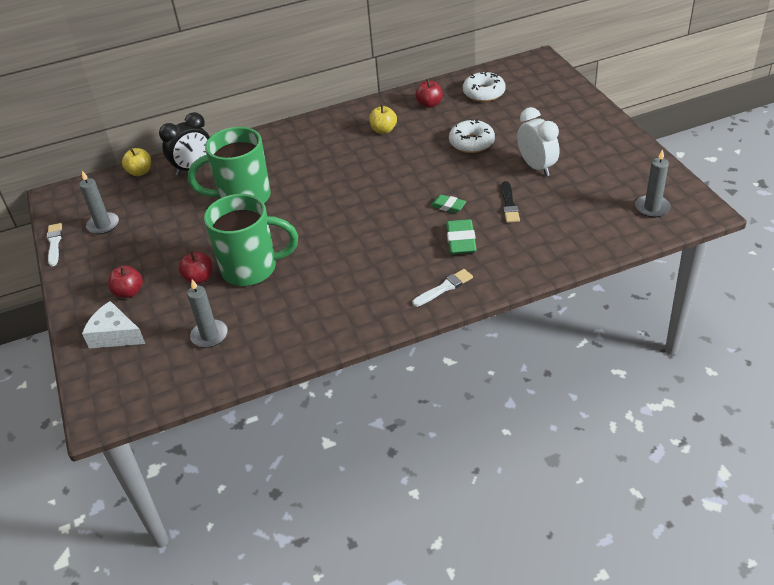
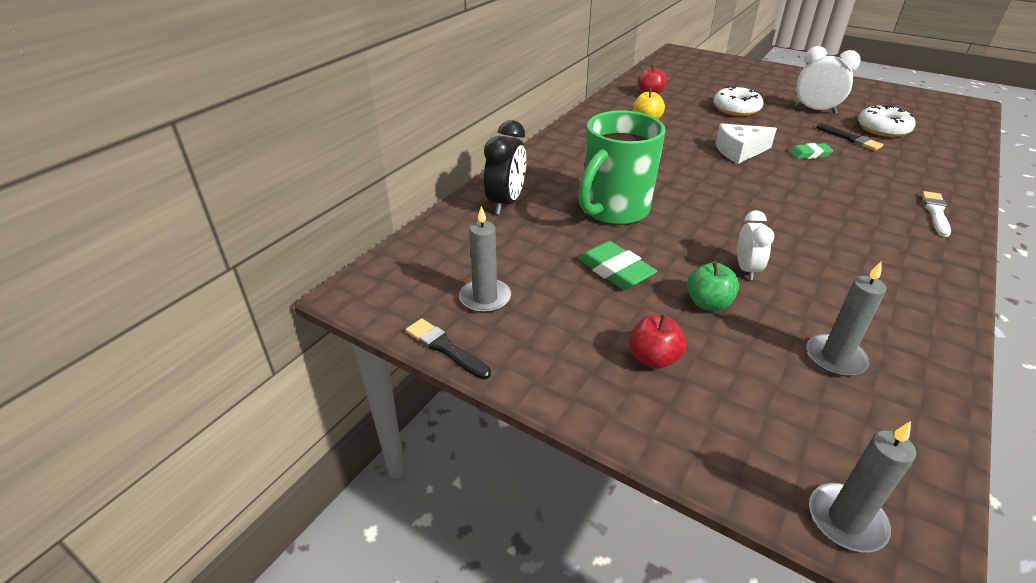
camera: 40 degrees left, 5 degrees down
white brush [47,223,62,266] -> black brush [406,318,491,379]
white cheese [82,301,145,349] -> white cheese moved to [715,123,777,164]
yellow apple [122,148,151,176] -> none
red apple [179,251,212,284] -> green apple [687,261,739,311]
green mug [204,194,298,286] -> white clock [737,210,775,280]
green eraser [446,219,477,254] -> green eraser moved to [578,241,657,290]
white donut [463,71,506,102] -> white donut moved to [858,105,916,137]
grey candle [635,149,671,218] -> grey candle moved to [809,421,916,552]

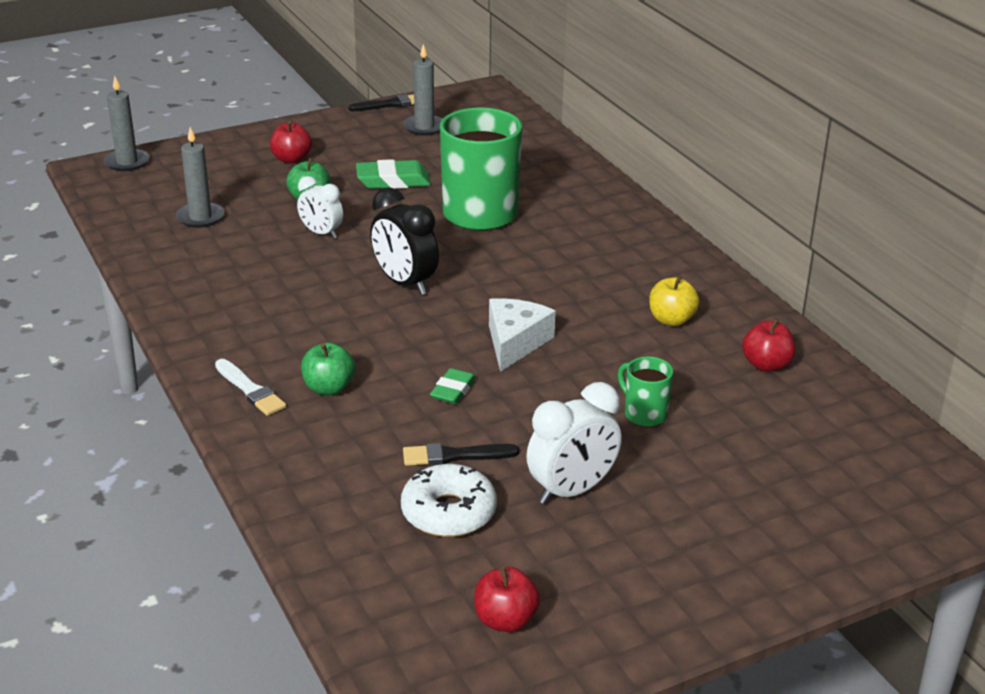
camera: 120 degrees right, 5 degrees down
black clock [484,120,526,215] -> black clock moved to [370,187,439,295]
white donut [713,86,764,116] -> green mug [618,357,673,427]
none -> green apple [301,343,355,395]
none -> red apple [474,567,540,632]

